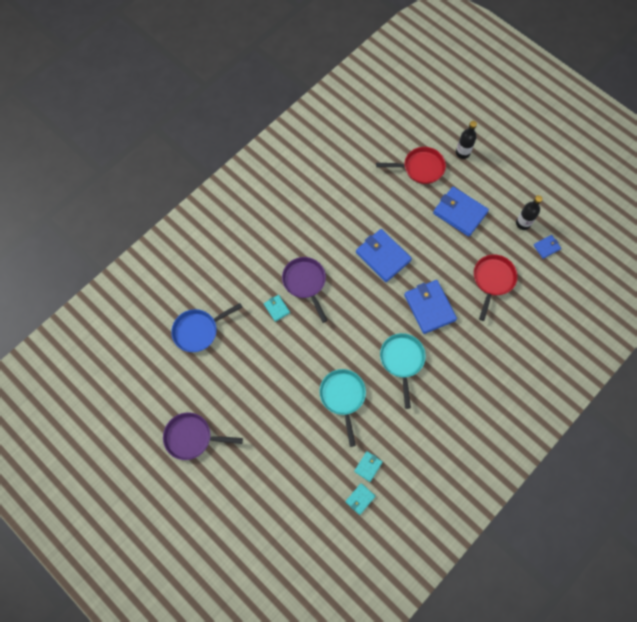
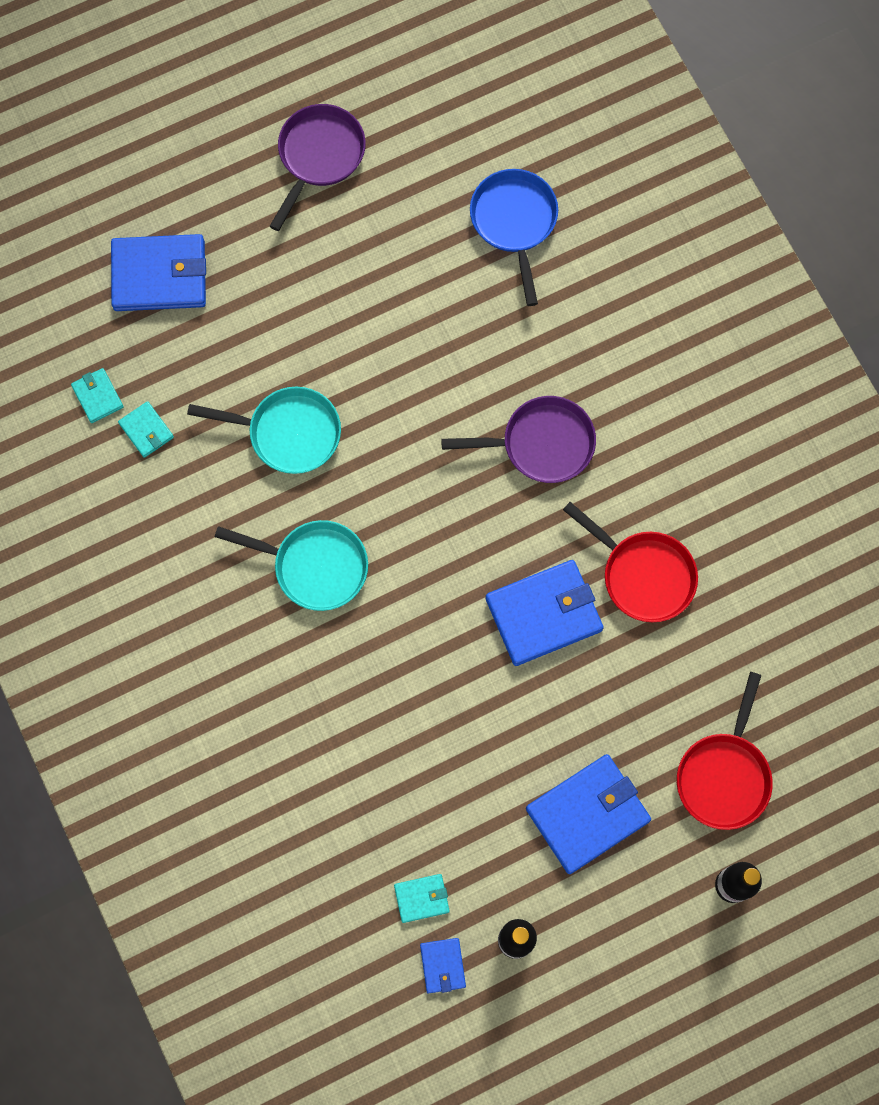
camera: 110 degrees right, 5 degrees up
turquoise wallet [264,295,290,322] -> turquoise wallet moved to [394,874,450,923]
blue wallet [404,280,457,334] -> blue wallet moved to [111,234,206,311]
red pan [474,254,518,321] -> red pan moved to [563,502,698,622]

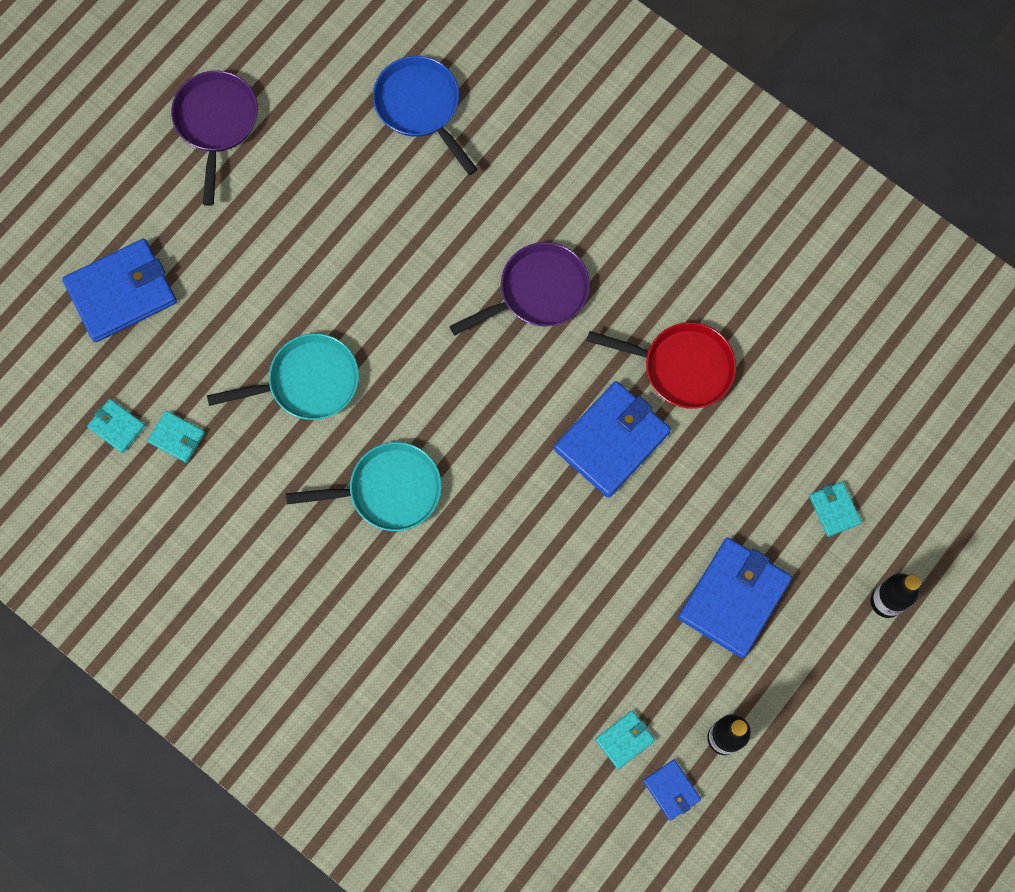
camera: 25 degrees left, 0 degrees up
red pan [677,672,773,830] -> turquoise wallet [809,482,862,537]

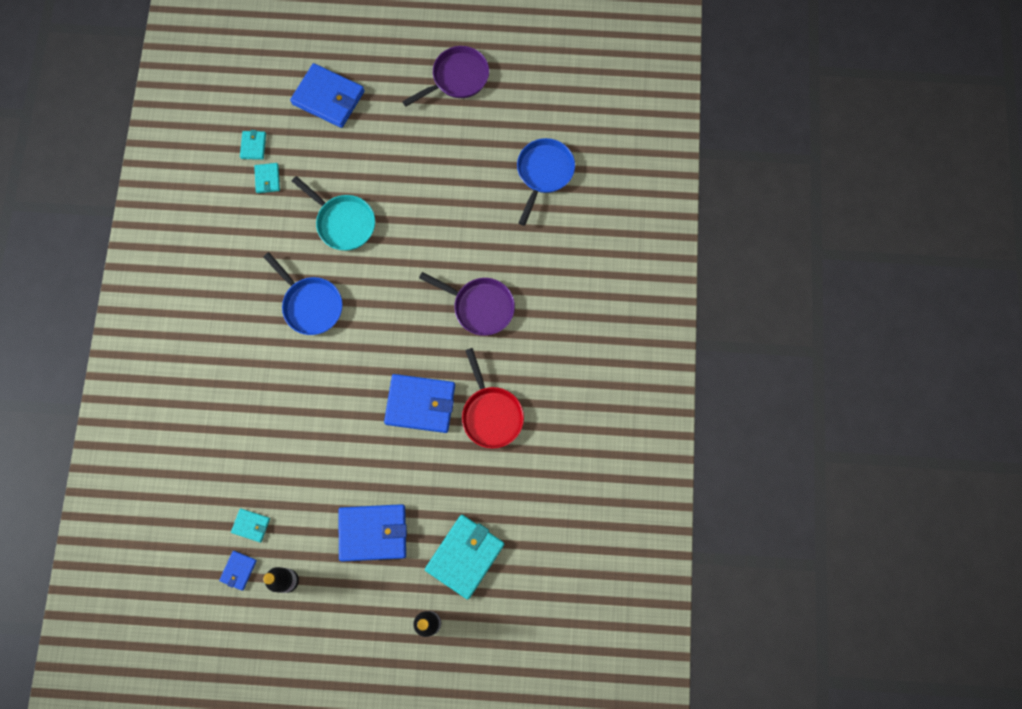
camera: 55 degrees right, 0 degrees up
turquoise pan [286,442,442,531] -> blue pan [263,252,343,335]
turquoise wallet [809,482,862,537] -> turquoise wallet [425,515,504,600], size x2.05

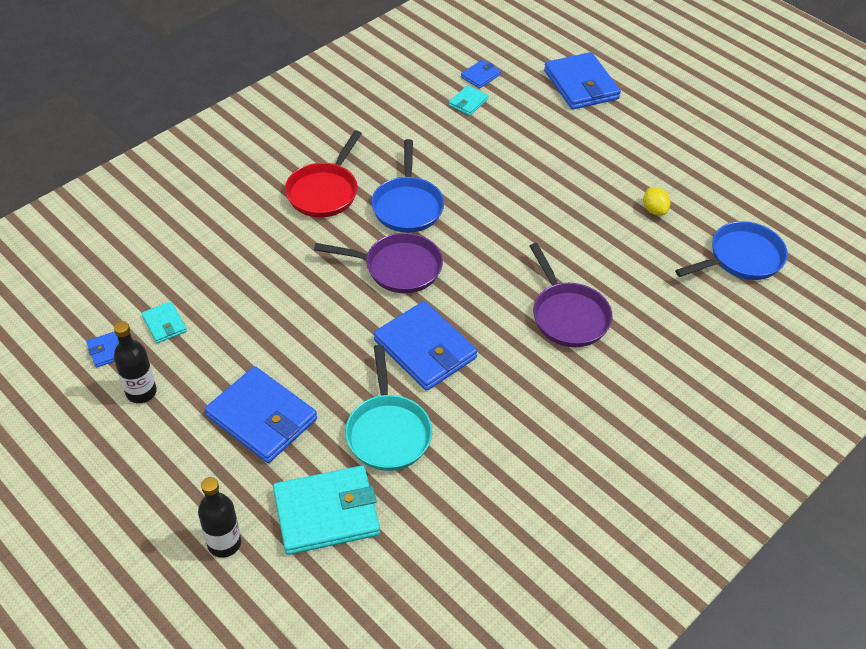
camera: 40 degrees right, 25 degrees down
turquoise wallet [240,130,266,160] -> blue wallet [461,60,501,89]
turquoise pan [292,176,375,251] -> turquoise pan moved to [345,345,432,471]
purple pan [402,46,489,107] -> purple pan moved to [314,233,443,294]
red pan [462,348,524,449] -> red pan moved to [285,130,362,217]
none -> yellow lemon [643,187,671,215]

